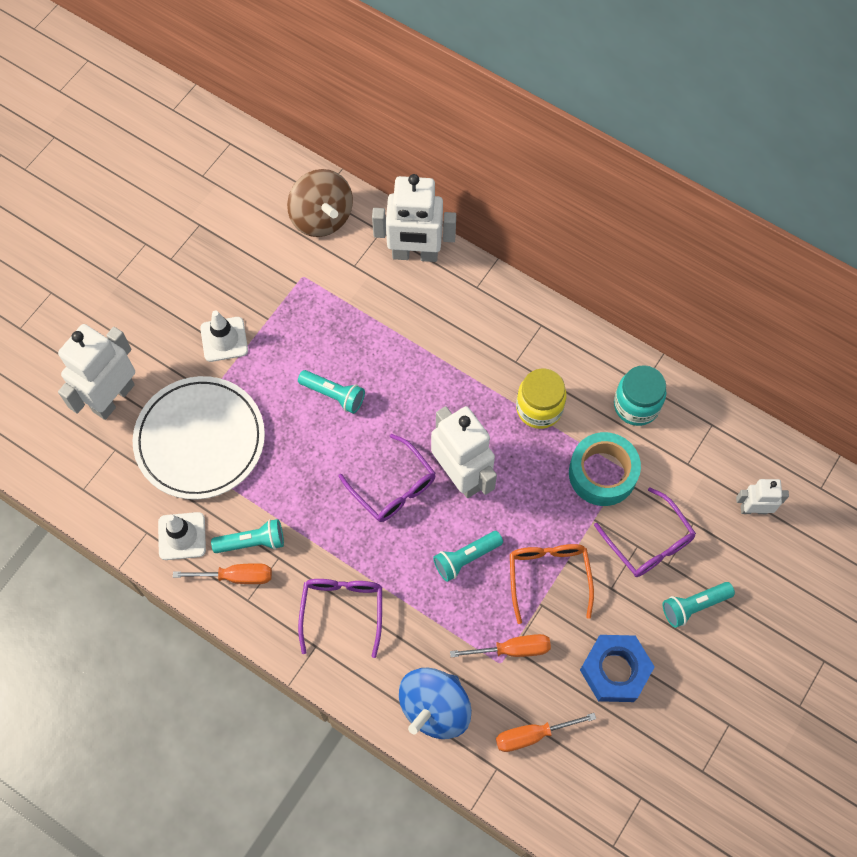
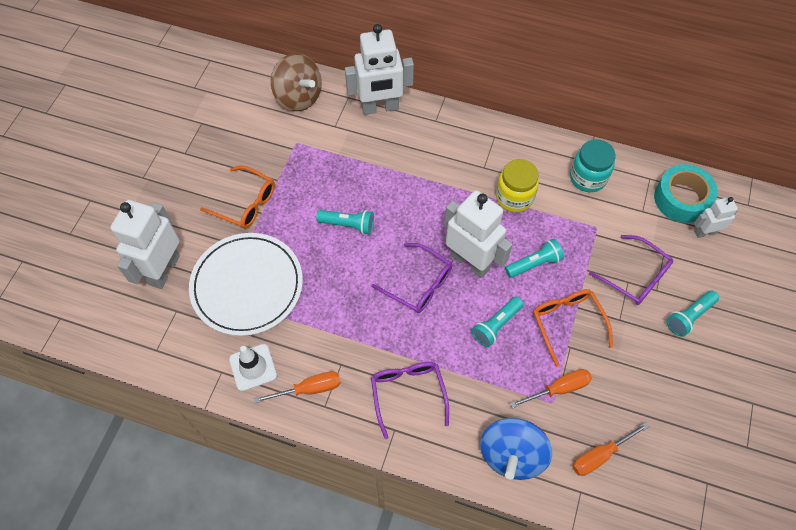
camera: 15 degrees left, 5 degrees down
white traffic cone [200,310,248,362] -> orange glasses [200,166,275,229]
turquoise flashlight [211,519,284,553] -> turquoise flashlight moved to [505,238,564,278]
turquoise tape [569,432,641,506] -> turquoise tape moved to [654,164,718,223]
blue nut [580,635,655,702] -> none

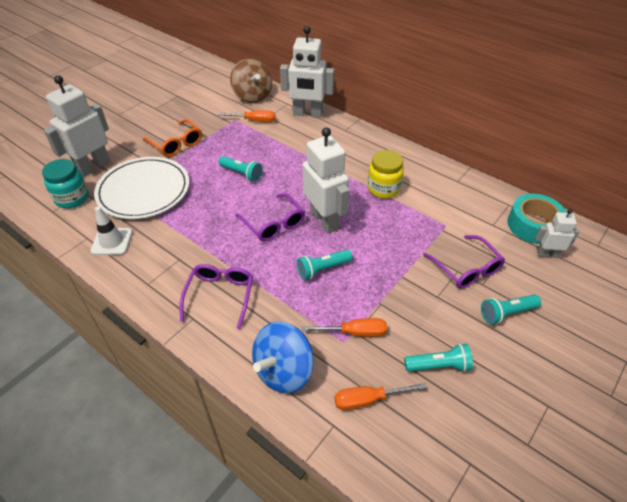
camera: 20 degrees right, 15 degrees down
orange screwdriver [254,371,341,403] -> orange screwdriver moved to [218,110,275,122]
turquoise flashlight [505,238,564,278] -> turquoise flashlight moved to [404,343,473,372]
orange glasses [533,289,613,367] -> none
turquoise jar [570,139,616,192] -> turquoise jar moved to [42,159,89,208]

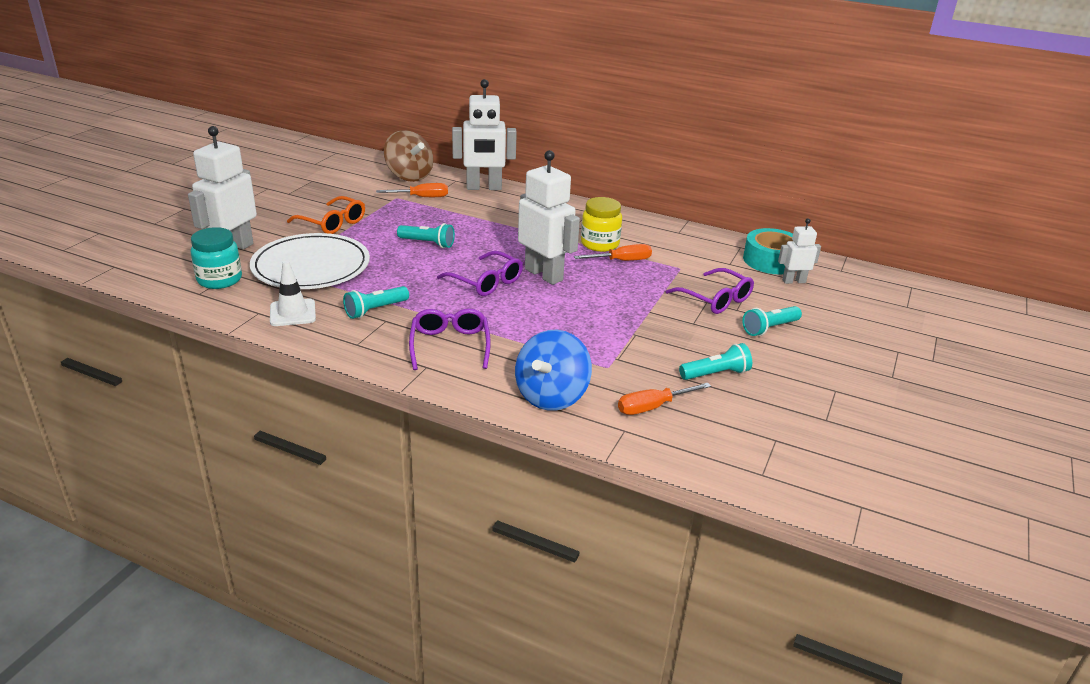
camera: 15 degrees left, 15 degrees down
turquoise flashlight [297,249,352,280] -> turquoise flashlight moved to [343,286,409,319]
orange screwdriver [302,318,387,337] -> orange screwdriver moved to [574,244,652,261]

